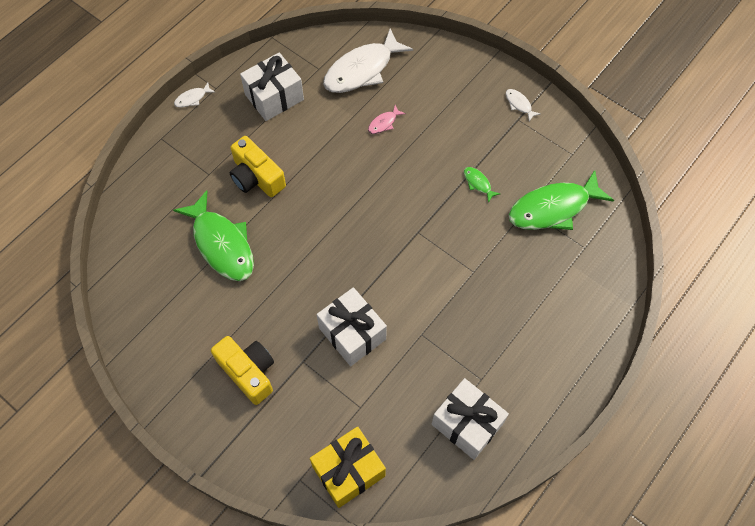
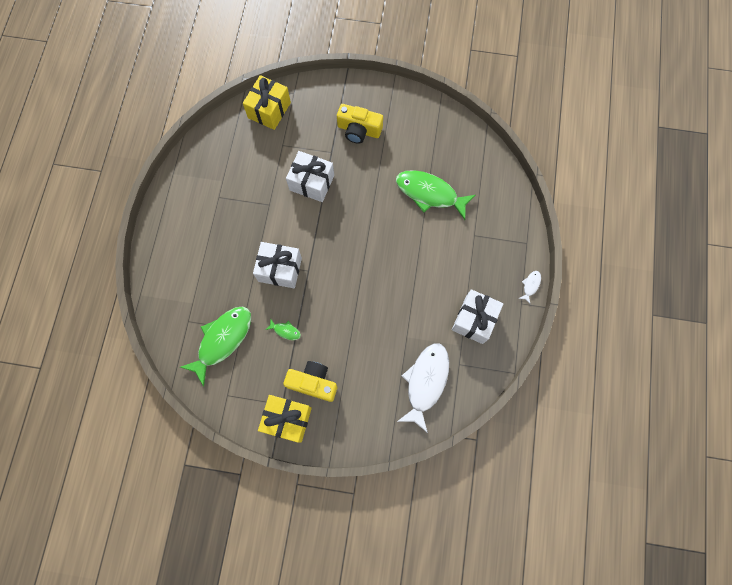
camera: 150 degrees right, 10 degrees up
yellow camera [230,136,286,197] -> yellow camera moved to [283,361,337,402]
pink fish [368,105,406,134] -> none
white gift [432,378,509,460] -> white gift moved to [253,242,302,288]
white fish [506,89,541,122] -> yellow gift [258,395,312,443]

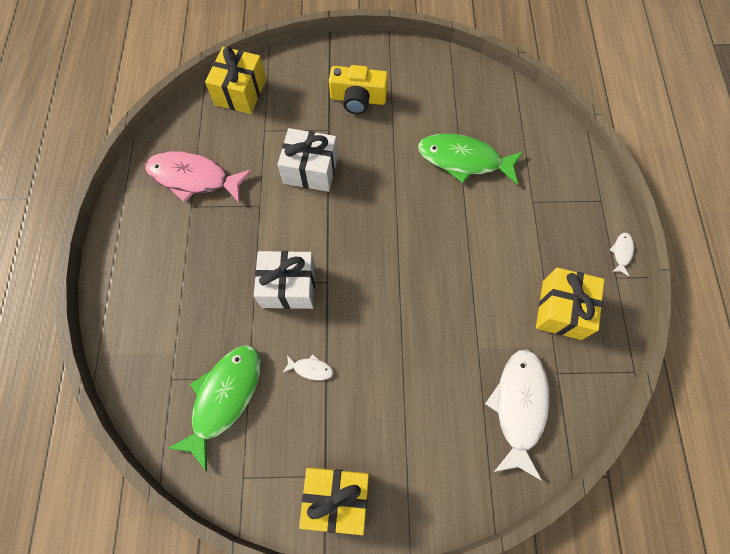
camera: 10 degrees left, 5 degrees down
green fish [266,319,301,340] -> white fish [282,354,334,381]
yellow camera [283,361,337,402] -> none
white gift [452,289,503,344] -> yellow gift [536,268,604,340]
none -> pink fish [145,152,252,203]

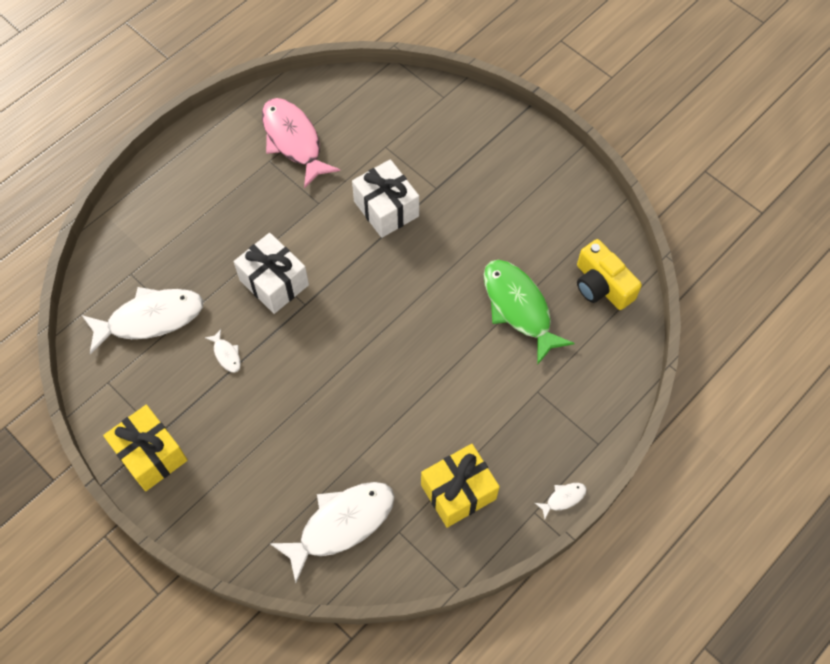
camera: 45 degrees right, 5 degrees down
green fish [167,345,261,471] -> white fish [82,287,204,354]
yellow gift [205,47,266,114] -> none
yellow camera [329,65,388,114] -> yellow camera moved to [577,239,642,310]

